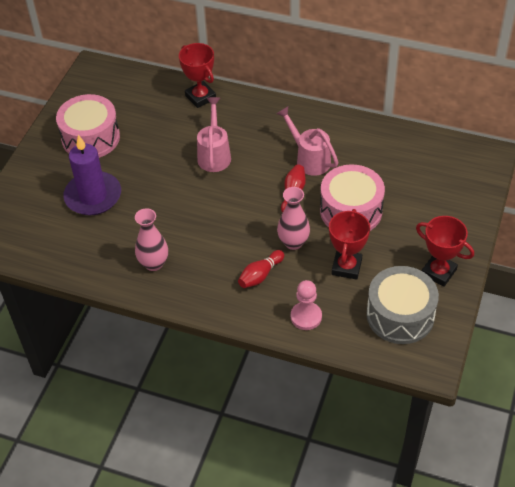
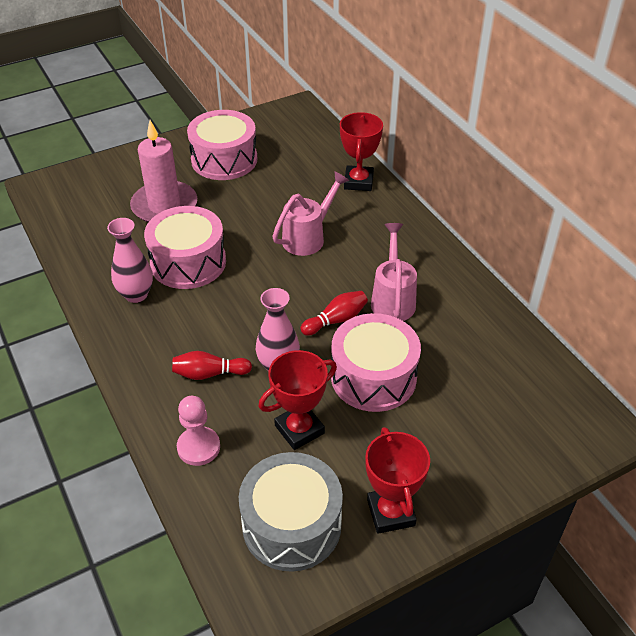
camera: 40 degrees right, 5 degrees down
purple candle [63,135,121,215] -> pink candle [130,120,197,223]
none -> pink drum [144,206,226,289]

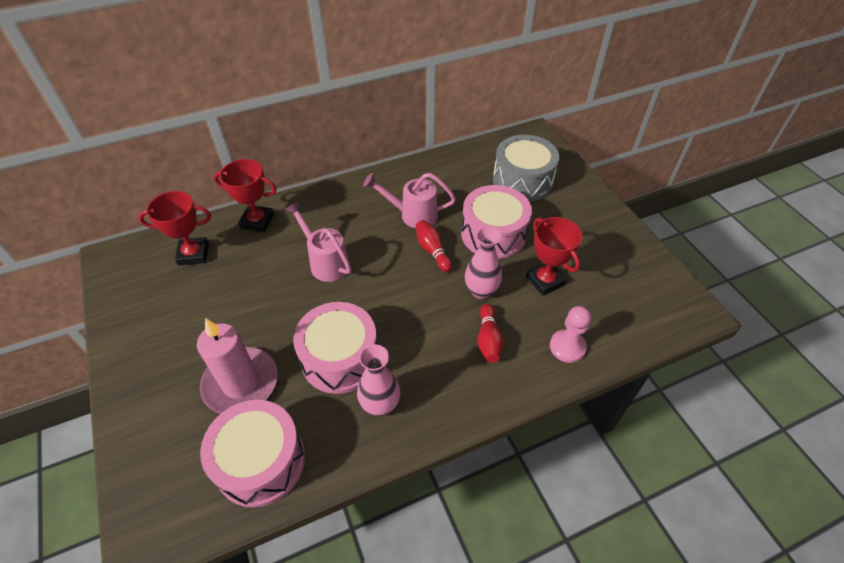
camera: 85 degrees left, 5 degrees up
pink drum [187,110,257,180] -> pink drum moved to [200,400,305,507]
grey drum [239,452,343,572] -> grey drum moved to [493,135,559,201]
red trophy [365,427,430,534] -> red trophy moved to [139,191,211,266]

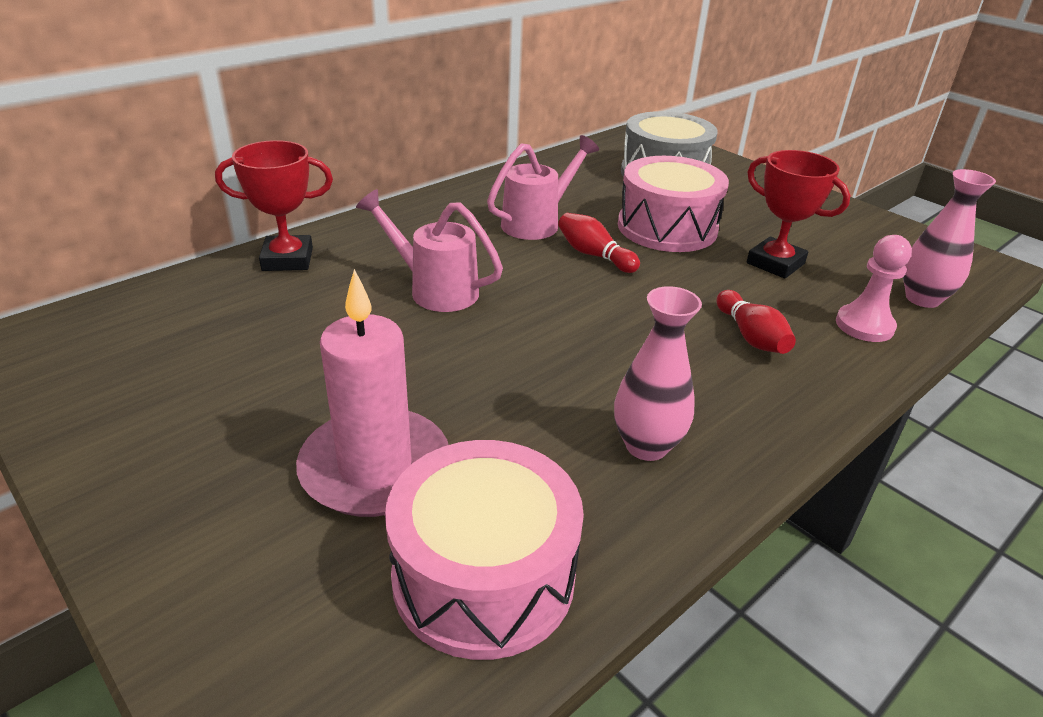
camera: 20 degrees left, 15 degrees down
red trophy [139,191,211,266] -> none
pink drum [293,302,377,394] -> none
pink watering can [363,173,456,228] -> pink watering can turned 150 degrees clockwise [487,135,599,240]
pink vase [465,226,502,299] -> pink vase moved to [903,169,996,308]

